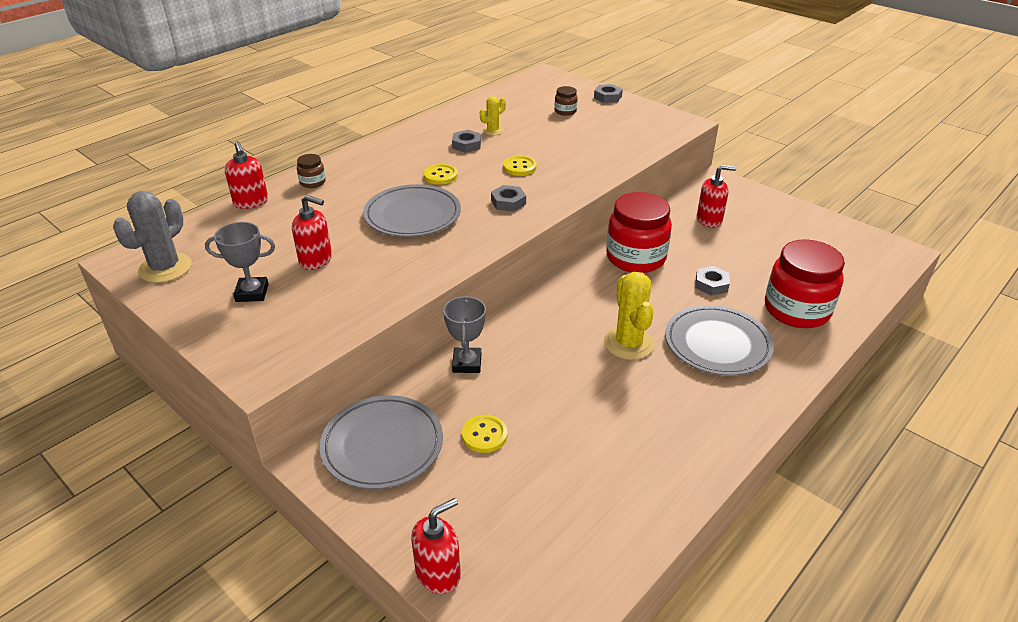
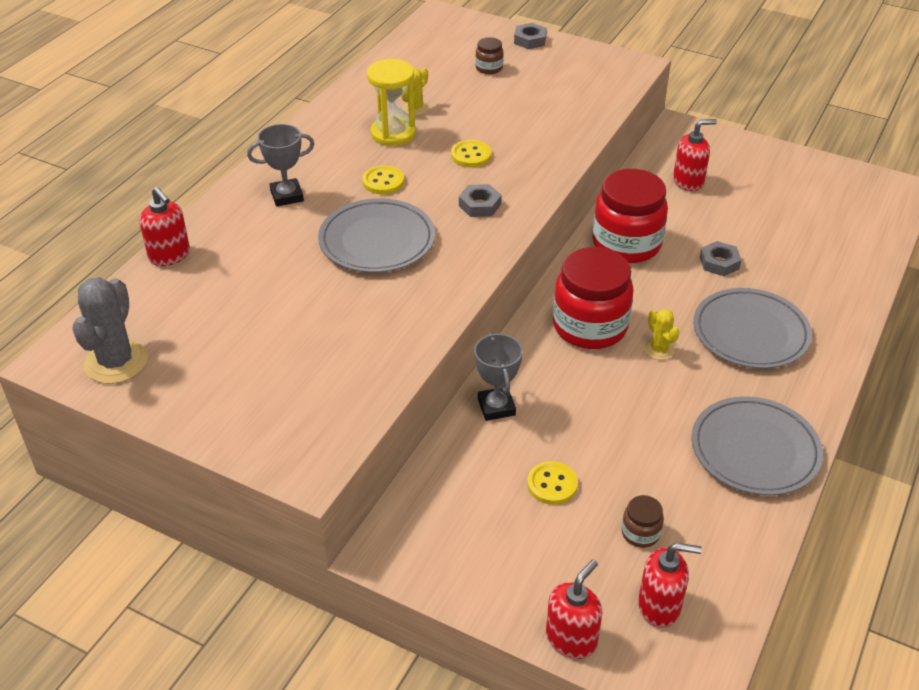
camera: 15 degrees left, 5 degrees up
grey trophy [205,222,275,302] -> grey trophy moved to [247,124,314,206]
red soap dispenser [292,195,332,270] -> red soap dispenser moved to [638,543,702,628]
brown jar [297,154,326,188] -> brown jar moved to [621,495,664,548]
grey plate [320,395,443,489] -> grey plate moved to [691,396,823,496]
grey nut [452,130,481,153] -> yellow hourglass [367,59,416,146]
yellow cactus [604,272,654,360] -> yellow cactus [644,309,679,360], size x0.55
red jar [765,240,845,328] -> red jar moved to [553,247,634,349]

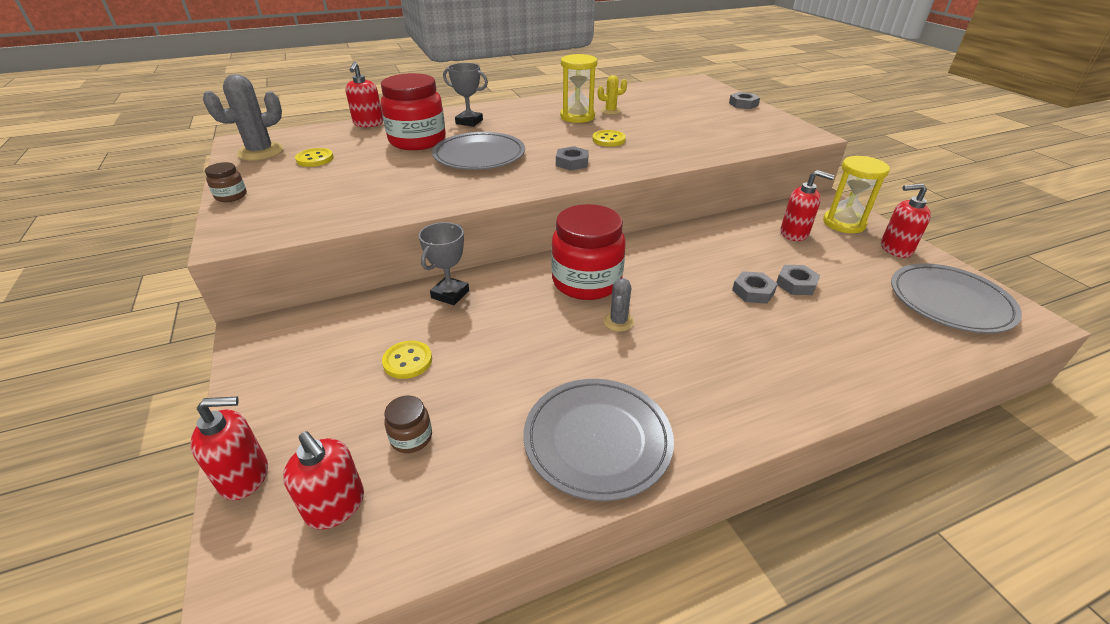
camera: 40 degrees right, 5 degrees down
yellow button [362,165,404,194] -> yellow button moved to [295,148,334,167]
brown jar [475,37,504,74] -> brown jar moved to [205,162,247,202]
red jar [592,169,668,263] -> red jar moved to [381,73,446,150]
yellow cactus [644,309,679,360] -> grey cactus [604,278,634,332]
grey plate [693,288,812,369] -> grey plate moved to [891,263,1022,333]
none -> grey nut [776,265,820,295]
none -> yellow hourglass [823,156,890,233]
none -> red soap dispenser [881,183,931,258]

